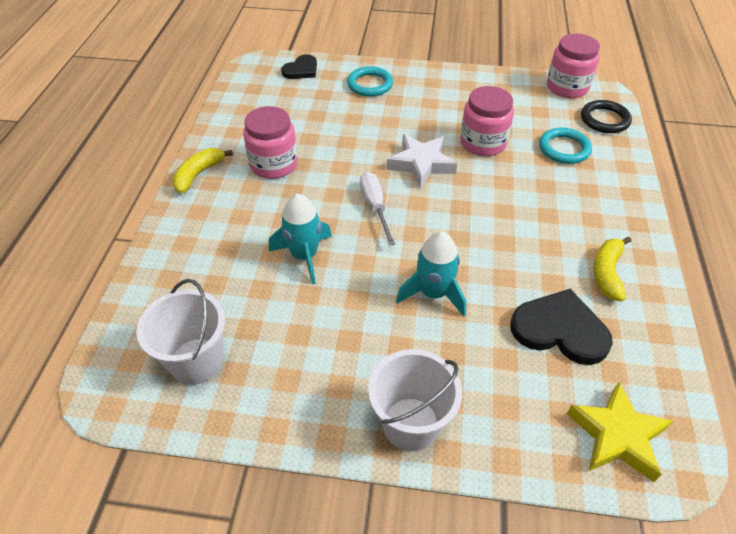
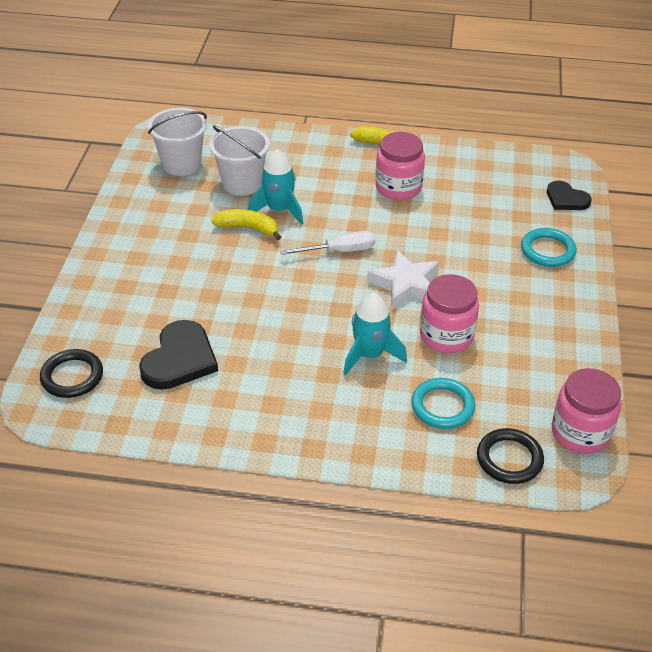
camera: 90 degrees right, 5 degrees down
white bucket [368,349,462,451] -> white bucket moved to [210,125,270,196]
turquoise rocket [396,232,466,316] -> turquoise rocket moved to [343,293,407,376]
yellow star [567,382,673,482] -> black ring [40,349,103,398]
yellow banana [593,237,631,301] -> yellow banana moved to [212,209,281,240]

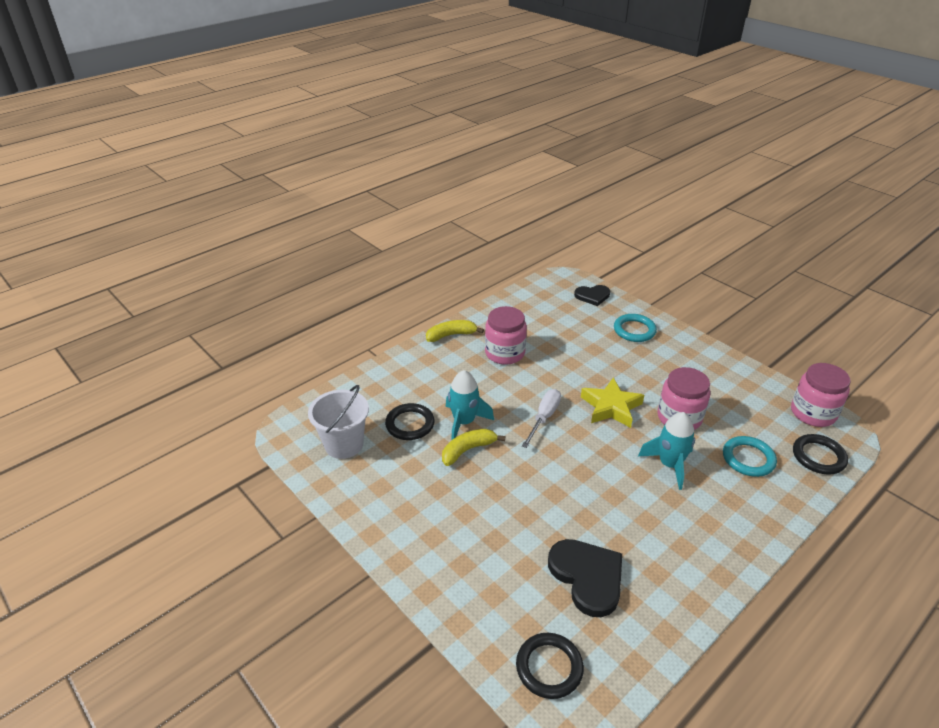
camera: 50 degrees left, 5 degrees down
white bucket [210,125,270,196] -> black ring [385,403,435,440]
white star [367,250,439,309] -> yellow star [581,378,644,428]

